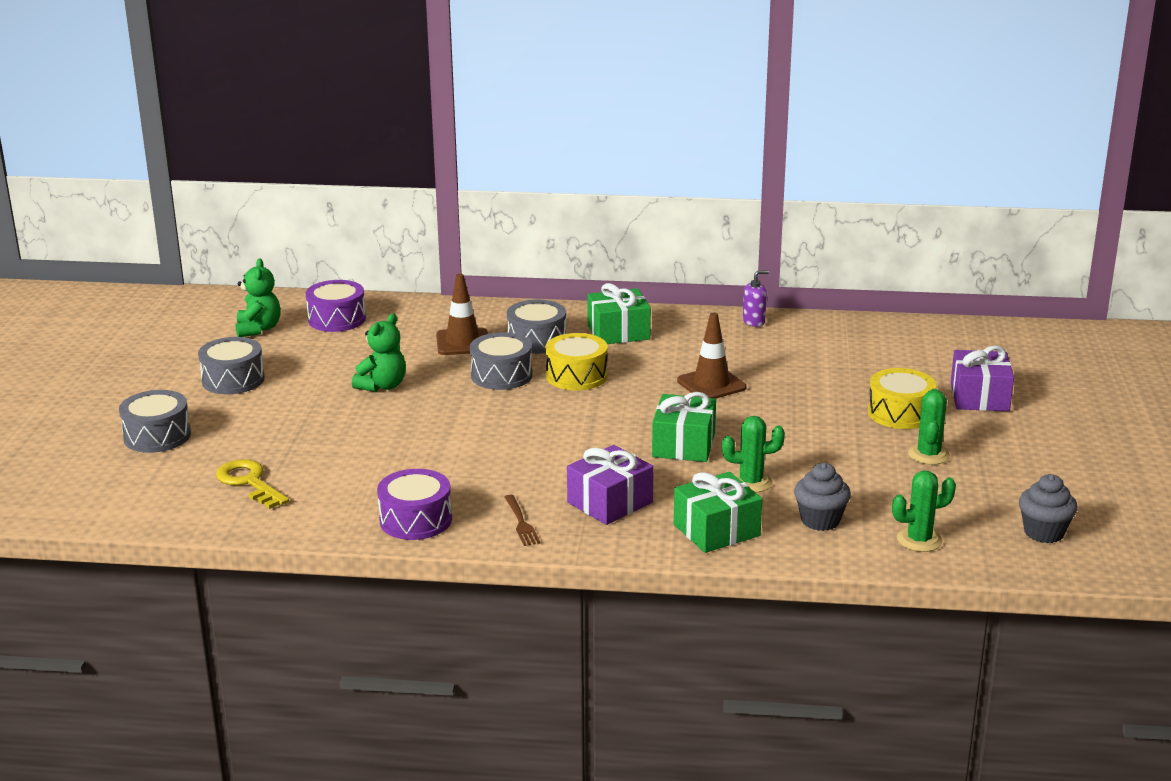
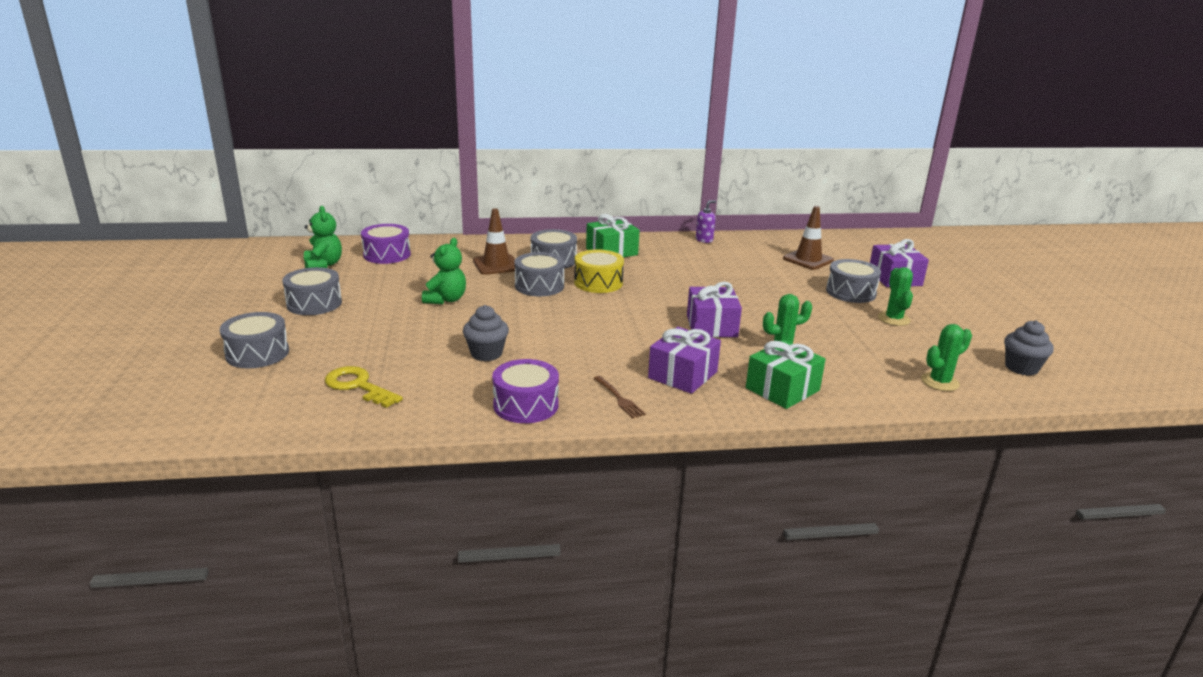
camera: 15 degrees left, 0 degrees up
green gift [652,392,716,462] -> purple gift [687,282,742,337]
brown traffic cone [677,313,747,399] -> brown traffic cone moved to [783,206,834,270]
grey cupcake [794,463,851,531] -> grey cupcake moved to [463,305,509,361]
yellow drum [868,368,936,429] -> grey drum [826,259,881,303]

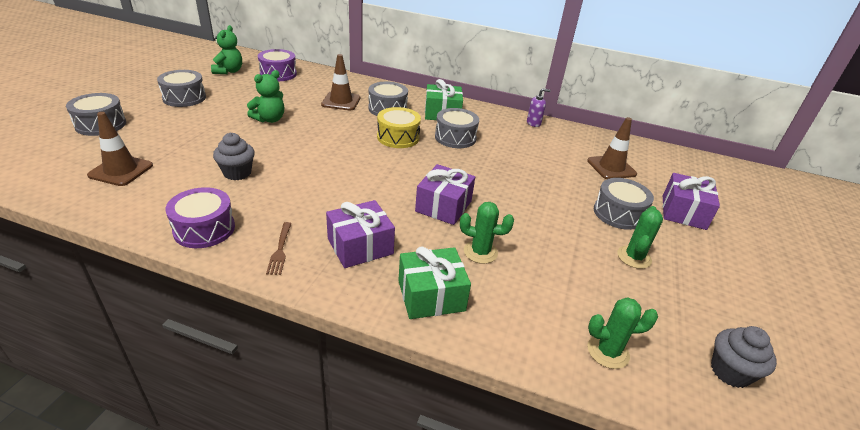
camera: 25 degrees right, 10 degrees up
yellow key [325,366,403,408] -> brown traffic cone [87,112,153,186]
grey drum [514,252,565,296] -> grey drum moved to [435,108,479,148]

